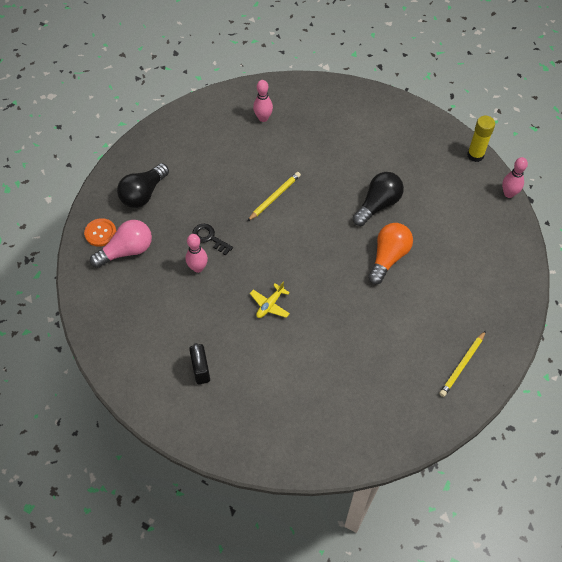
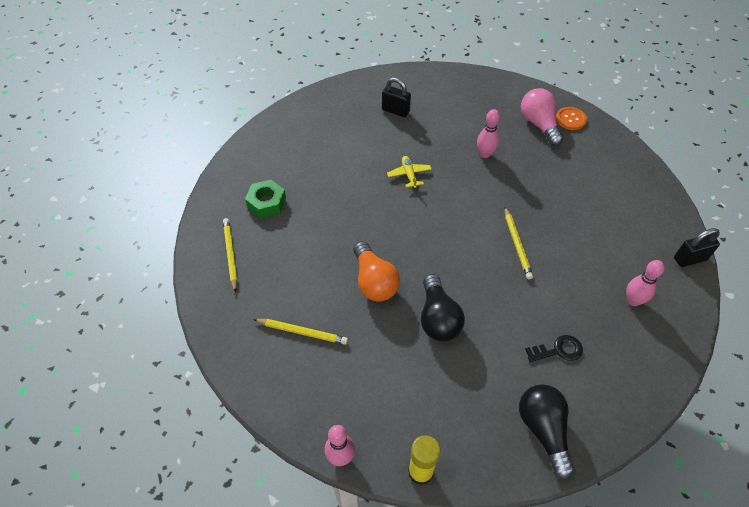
camera: 130 degrees right, 5 degrees down
pink light bulb [90,220,152,268] -> pink light bulb turned 150 degrees clockwise [521,88,563,146]
black light bulb [117,163,169,208] -> black light bulb moved to [519,384,575,480]
black key [192,224,233,255] -> black key moved to [525,335,583,362]
none -> green nut [245,180,286,218]
none -> yellow pencil [253,319,348,345]
none -> black padlock [674,228,720,267]

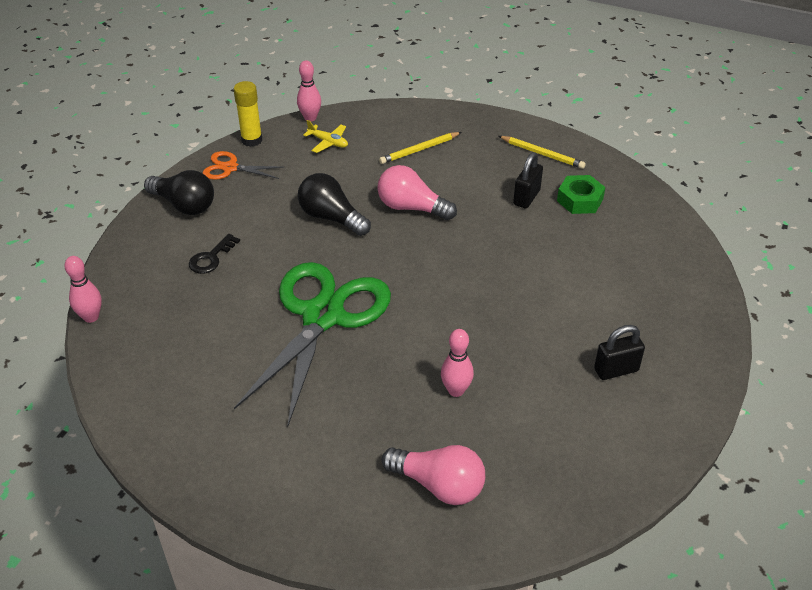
camera: 135 degrees right, 10 degrees down
orange light bulb [353,241,400,302] -> pink light bulb [378,165,457,220]
yellow plane [387,156,432,188] -> yellow plane moved to [303,120,348,153]
yellow pencil [505,207,533,279] -> green scissors [234,262,391,426]
orange button [556,107,587,130] -> none
pink bowling pin [626,260,665,306] -> pink bowling pin moved to [64,256,102,323]
black padlock [674,228,720,267] -> black padlock moved to [513,152,543,208]
none -> orange scissors [203,151,283,180]

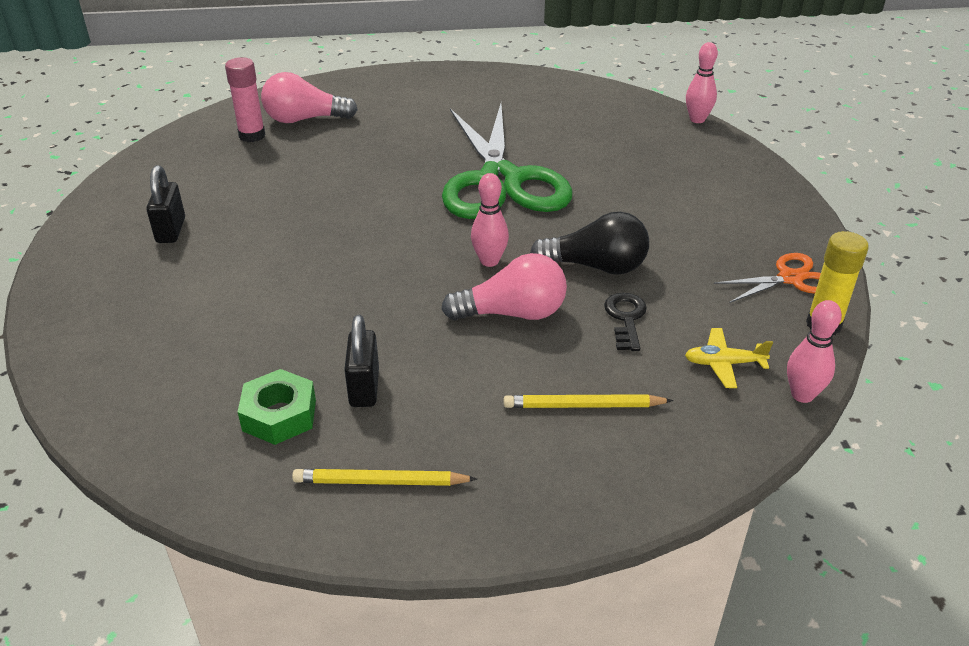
camera: 150 degrees right, 5 degrees down
black light bulb [144,170,214,215] -> none
black key [189,234,240,274] -> black key moved to [604,293,647,351]
yellow pencil [379,132,462,164] -> yellow pencil turned 120 degrees counterclockwise [504,394,673,408]
pink bowling pin [441,329,474,397] -> pink bowling pin moved to [471,173,509,267]
black padlock [594,325,645,380] -> black padlock turned 45 degrees counterclockwise [146,165,185,243]
none -> pink glue stick [225,57,265,142]

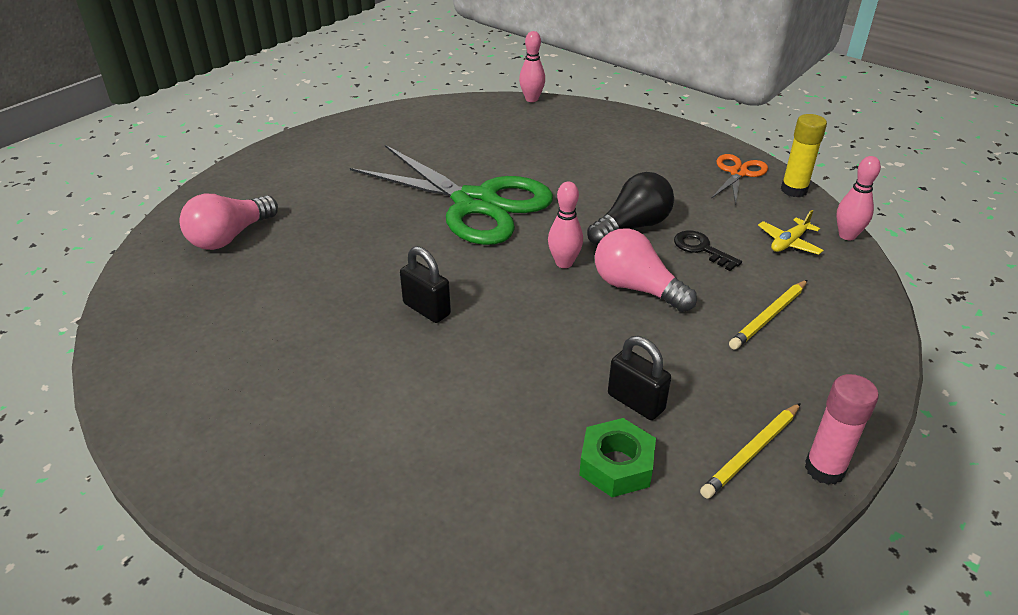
camera: 45 degrees left, 0 degrees up
black padlock [146,165,185,243] -> black padlock moved to [400,246,451,323]
pink glue stick [225,57,265,142] -> pink glue stick moved to [805,374,879,485]
pink light bulb [441,253,567,320] -> pink light bulb turned 90 degrees counterclockwise [595,228,697,312]

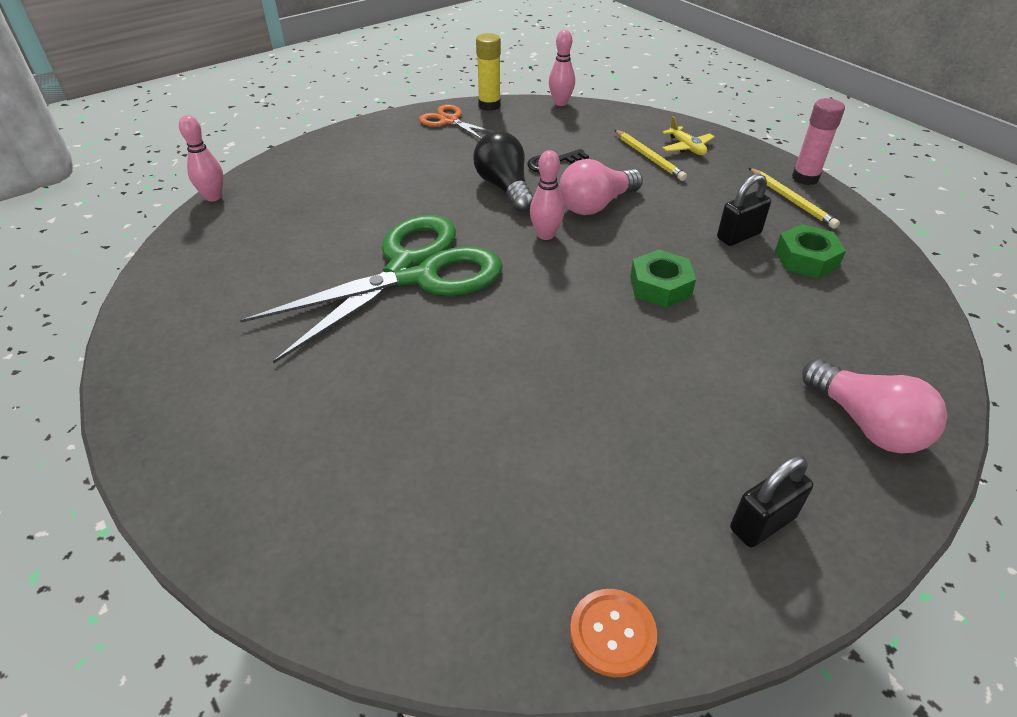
camera: 75 degrees left, 5 degrees up
pink light bulb [179,194,278,250] -> pink light bulb moved to [802,359,947,453]
black padlock [400,246,451,323] -> black padlock moved to [730,456,813,548]
yellow plane [758,210,824,255] -> yellow plane moved to [662,116,714,155]
none -> orange button [570,589,657,677]
none -> green nut [630,249,696,308]

